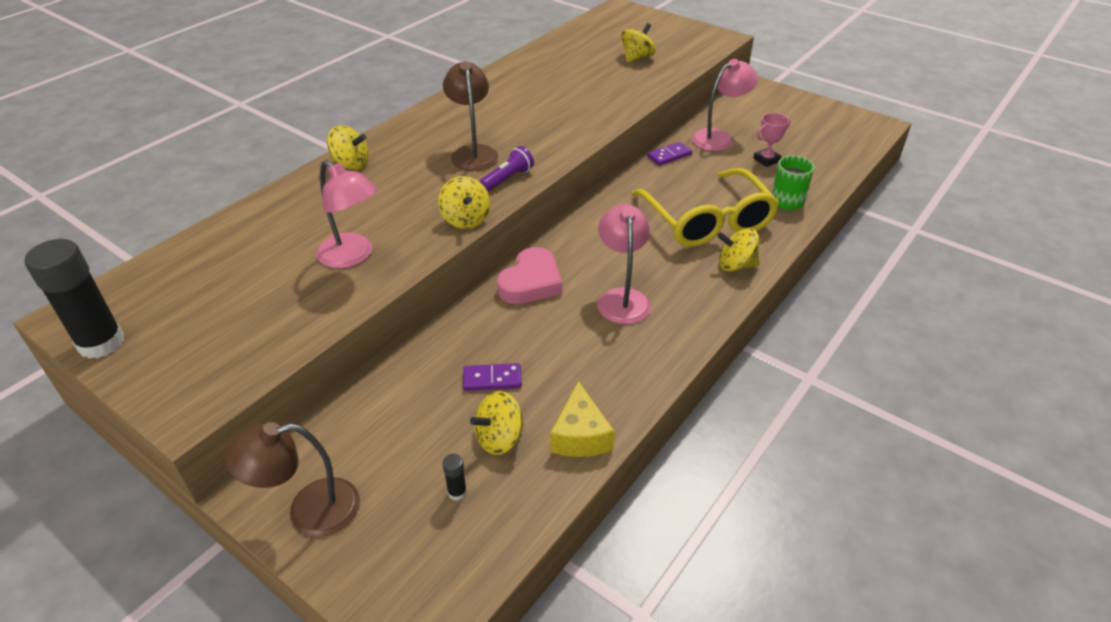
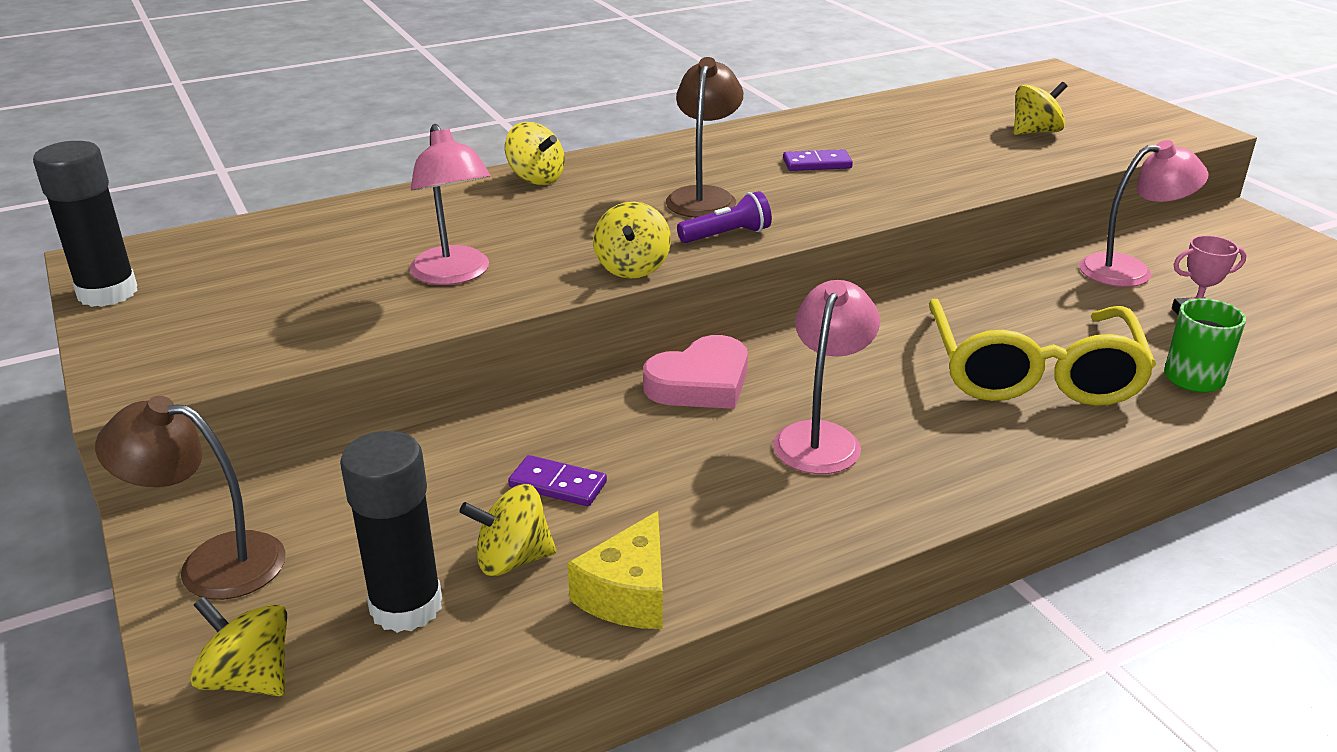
camera: 25 degrees right, 10 degrees down
black glue stick [442,454,467,501] -> black glue stick [340,431,442,633], size x2.40
purple domino [647,142,692,166] -> purple domino moved to [783,149,853,171]
yellow spinning top [717,228,759,272] -> yellow spinning top moved to [190,596,287,696]

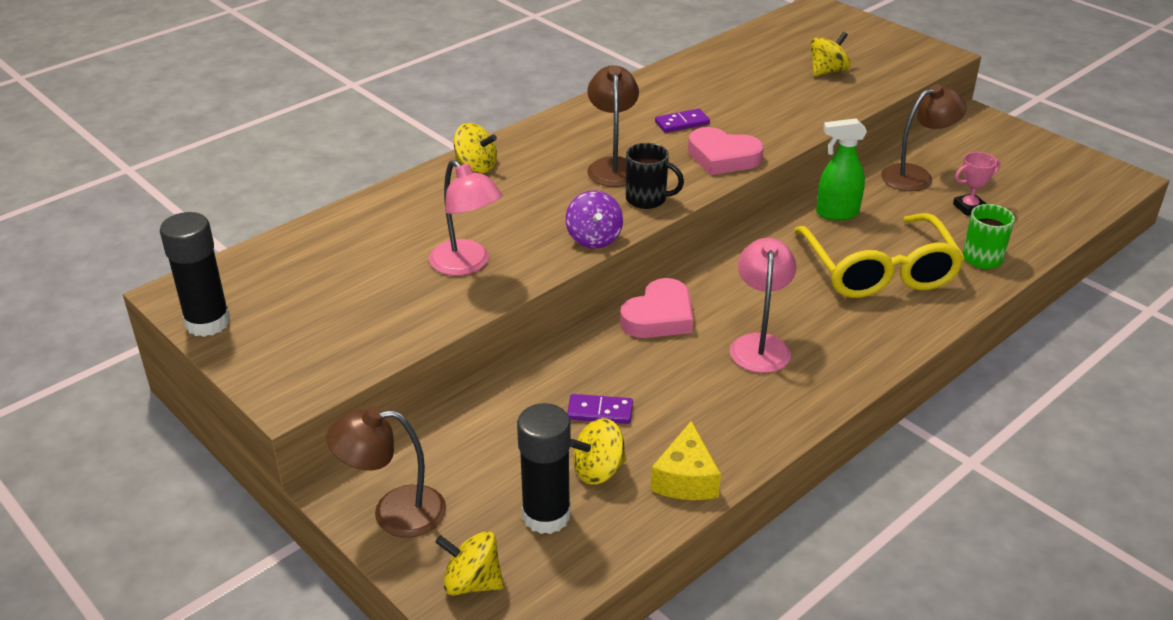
camera: 15 degrees left, 5 degrees up
yellow spinning top [593,202,671,279] -> purple spinning top [566,190,623,248]
purple flashlight [677,191,772,243] -> black mug [626,143,684,209]
pink lamp [1079,140,1209,287] -> brown lamp [881,84,967,191]
none -> pink heart [688,127,764,175]
none -> green spray bottle [816,118,867,220]

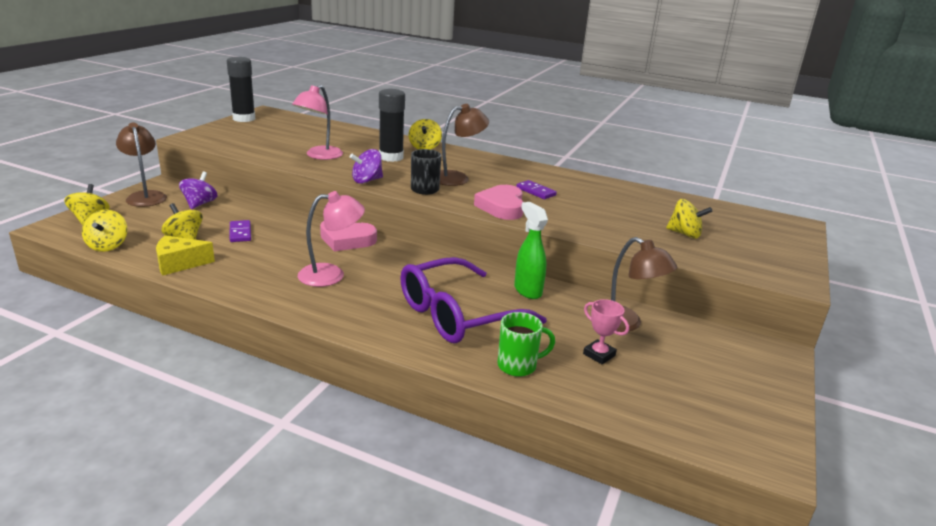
camera: 65 degrees right, 10 degrees down
black glue stick [517,403,571,534] -> black glue stick moved to [379,89,405,162]
yellow glasses [794,213,965,298] -> purple glasses [400,257,547,343]
none -> yellow spinning top [82,210,127,252]
none -> purple spinning top [179,171,218,209]

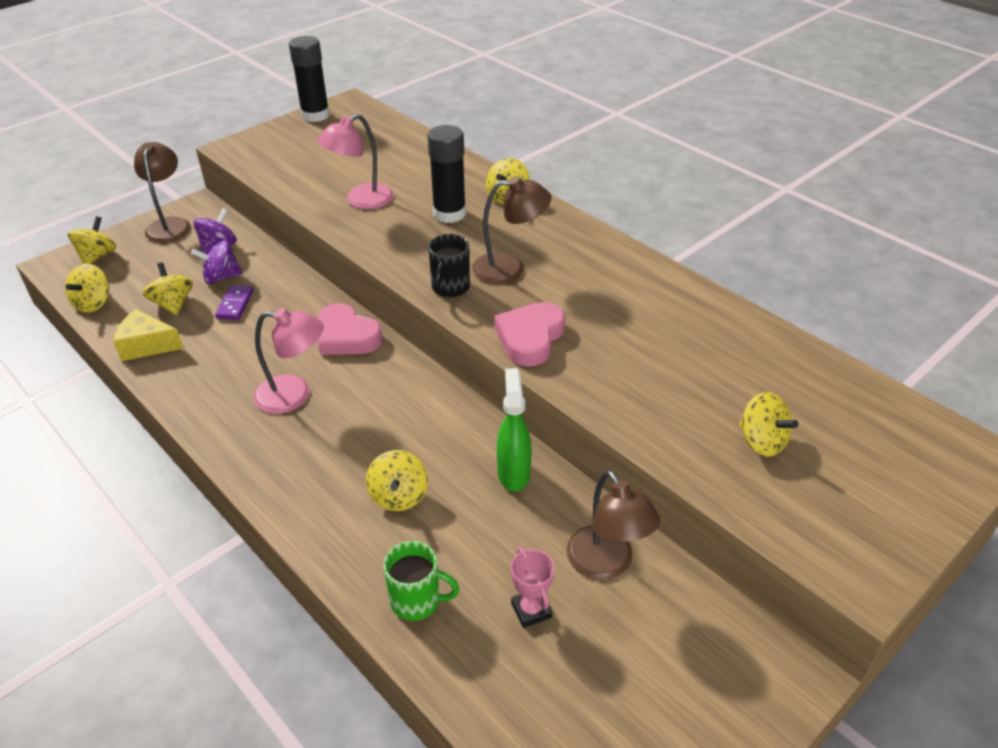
camera: 25 degrees right, 15 degrees up
purple spinning top [350,149,383,184] -> purple spinning top moved to [191,241,243,284]
purple glasses [400,257,547,343] -> yellow spinning top [366,450,428,511]
purple domino [516,180,557,199] -> none

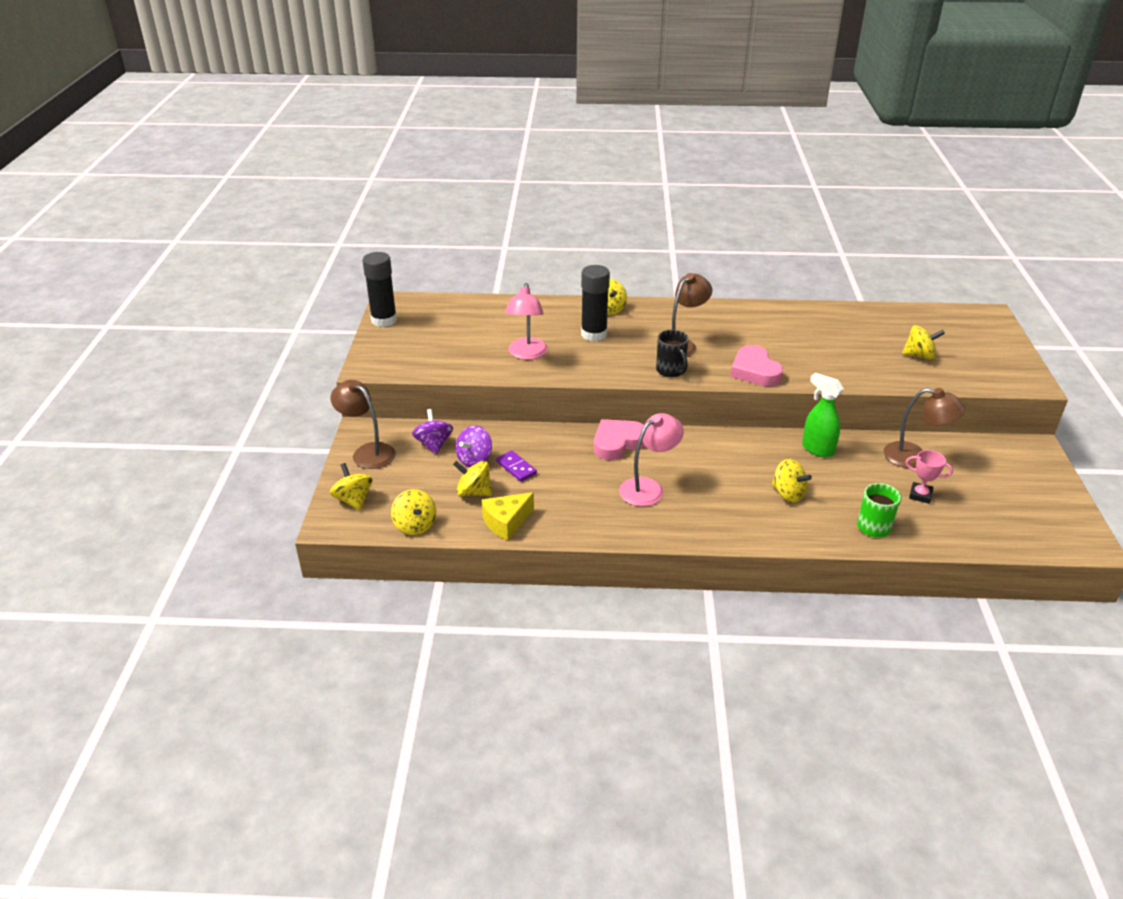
camera: 45 degrees left, 5 degrees down
pink heart [317,303,383,355] -> pink heart turned 150 degrees clockwise [594,419,645,460]

